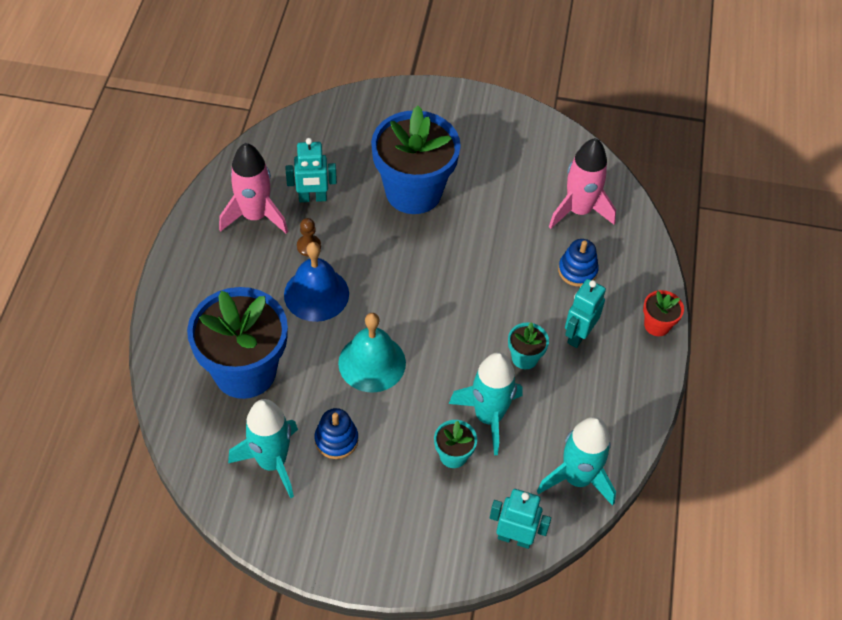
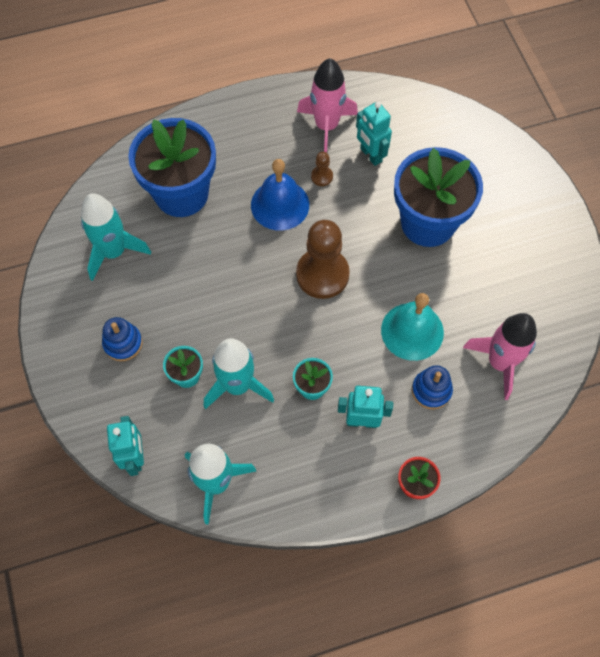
camera: 65 degrees right, 10 degrees up
blue stacking toy [315,408,358,459] -> blue stacking toy moved to [102,317,142,361]
turquoise bell [338,313,406,393] -> turquoise bell moved to [381,293,444,361]
none -> brown pawn [296,220,350,299]

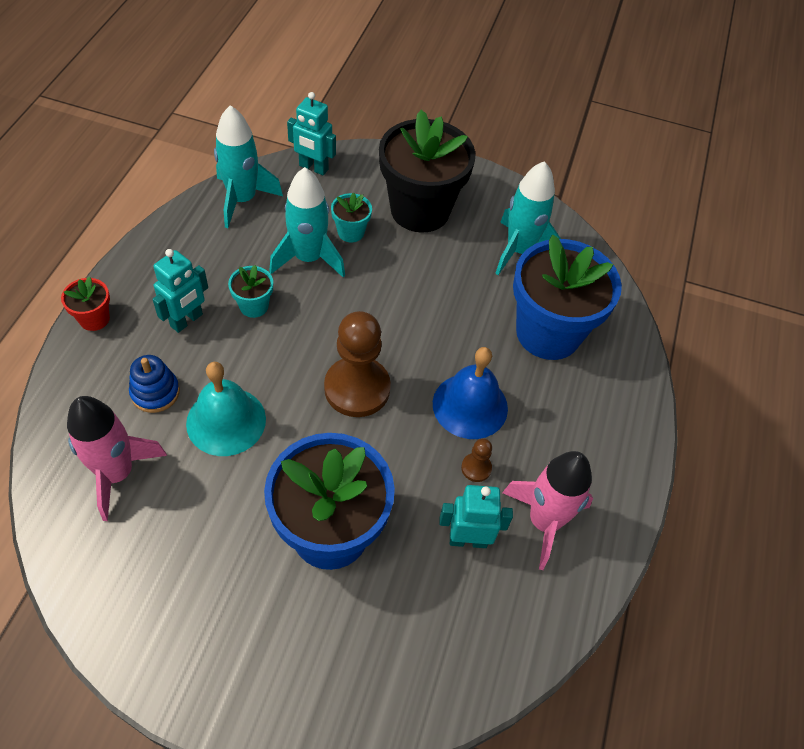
camera: 120 degrees right, 10 degrees down
blue stacking toy [102,317,142,361] -> black flower pot [379,110,476,233]

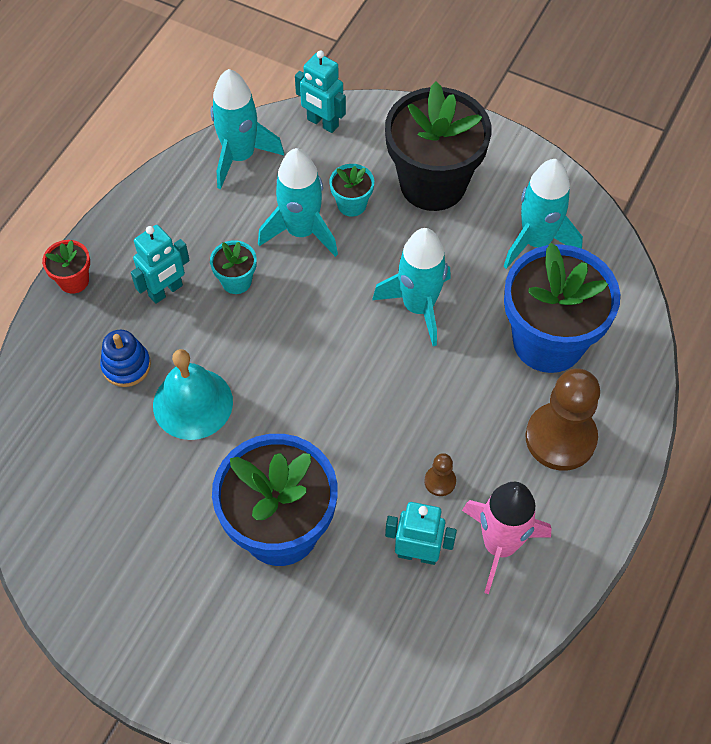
camera: 15 degrees right, 5 degrees up
pink rocket [67,396,167,521] -> none
brown pawn [324,311,391,417] -> brown pawn moved to [525,369,600,471]
blue bell [433,347,508,439] -> none
none -> turquoise rocket [372,228,451,346]

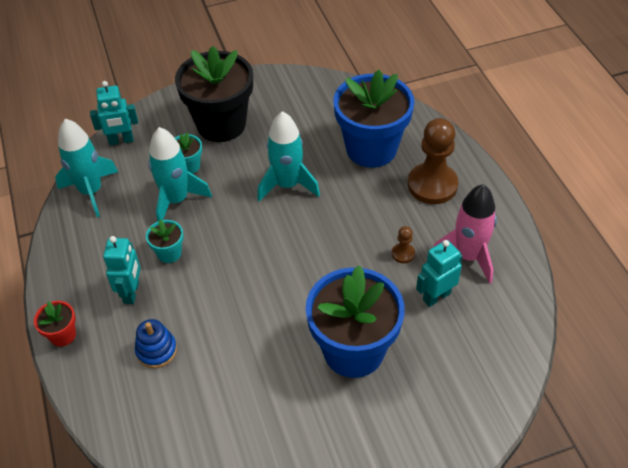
camera: 45 degrees left, 10 degrees down
turquoise bell [153,349,233,440] -> none
turquoise rocket [503,159,583,269] -> none

